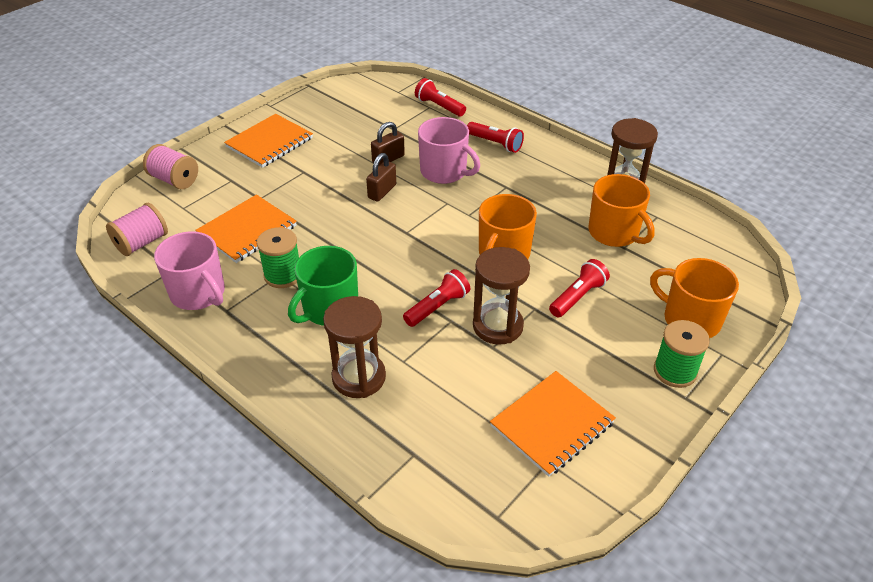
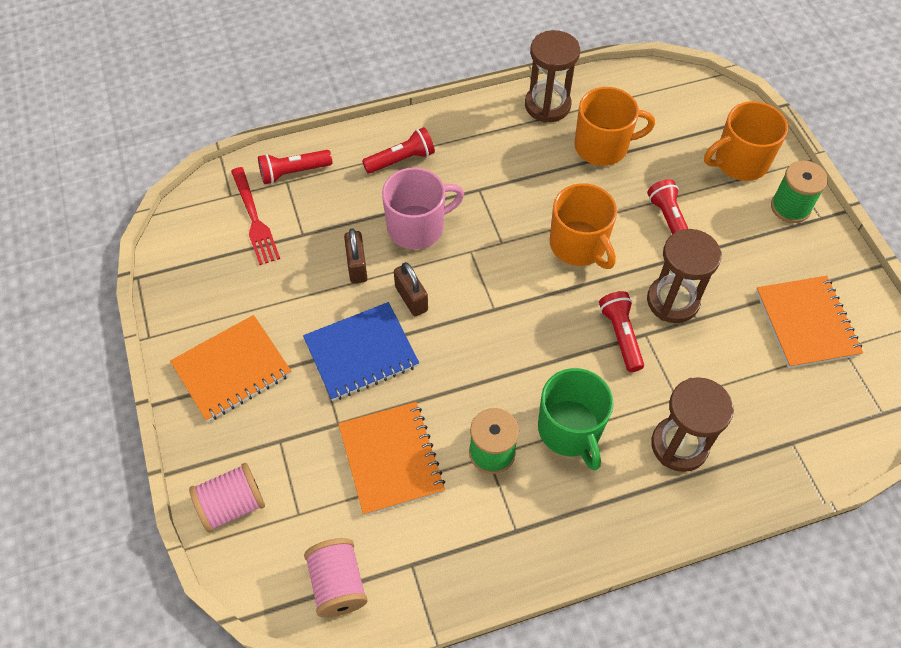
camera: 60 degrees left, 15 degrees up
pink mug [154,231,225,310] -> none
orange notebook [224,114,313,168] -> orange notebook turned 75 degrees clockwise [170,315,291,422]
none -> red fork [231,167,280,265]
none -> blue notebook [303,302,419,401]

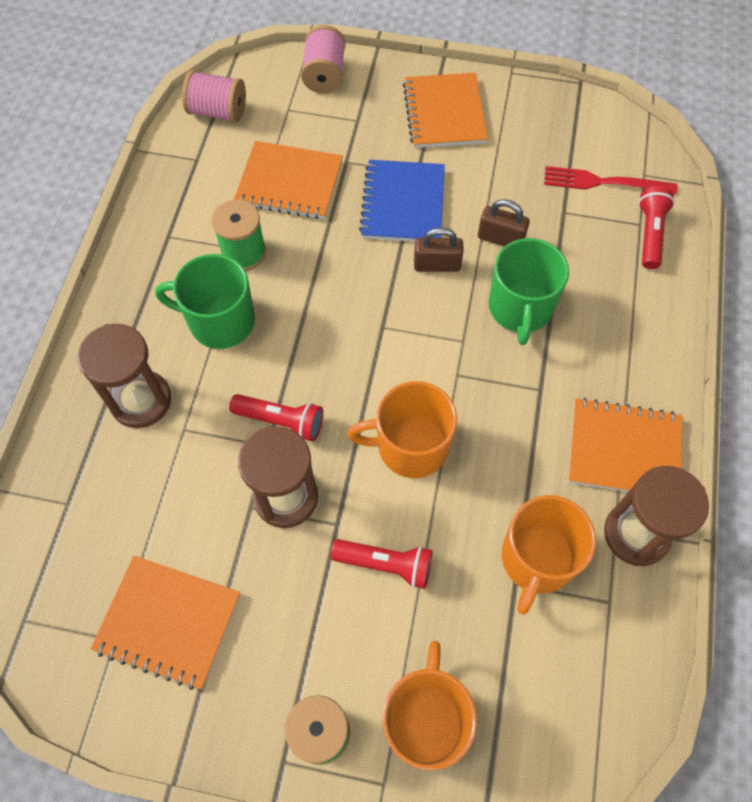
camera: 120 degrees right, 5 degrees up
red flashlight [362,127,435,174] -> none
pink mug [382,167,464,249] -> green mug [489,238,569,345]
none -> orange notebook [568,398,682,492]

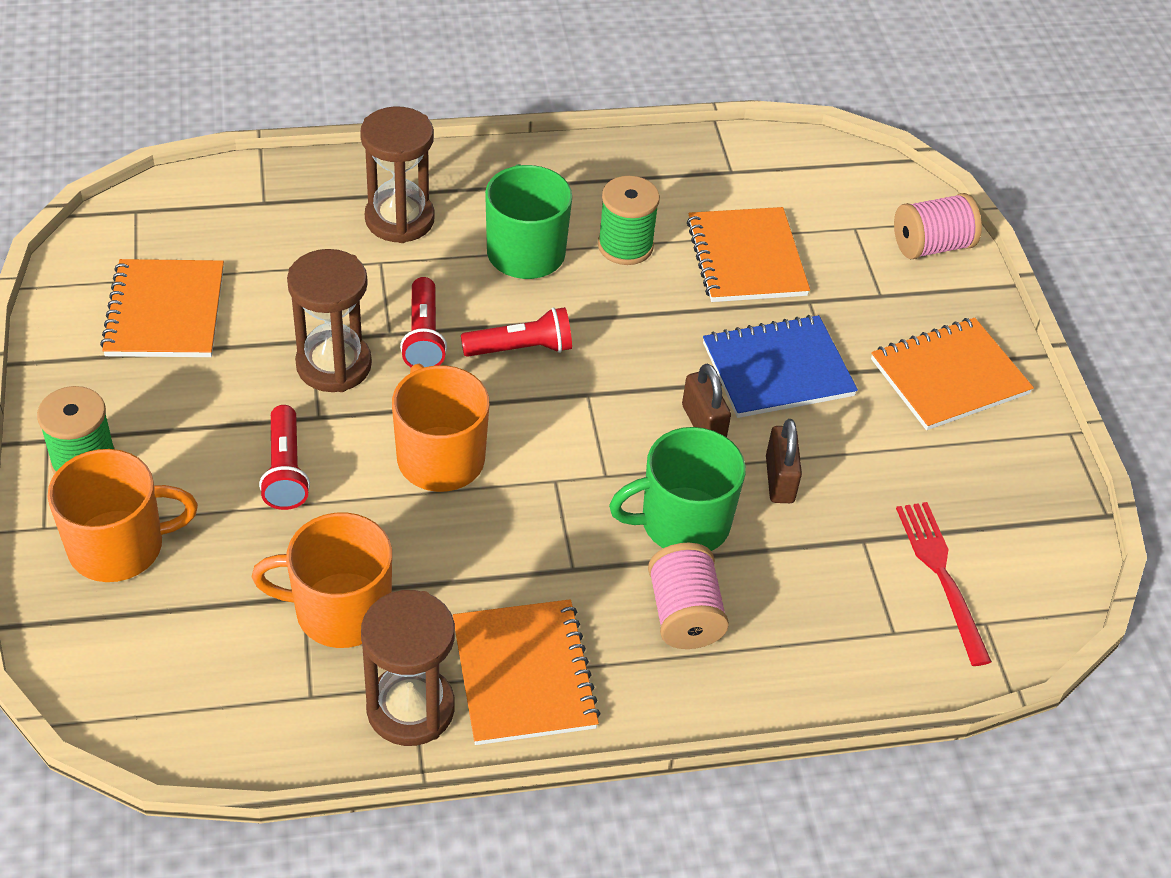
camera: 65 degrees right, 15 degrees down
pink spool [182,70,246,123] -> pink spool moved to [648,543,729,649]
red flashlight [639,186,675,269] -> red flashlight moved to [461,307,572,357]

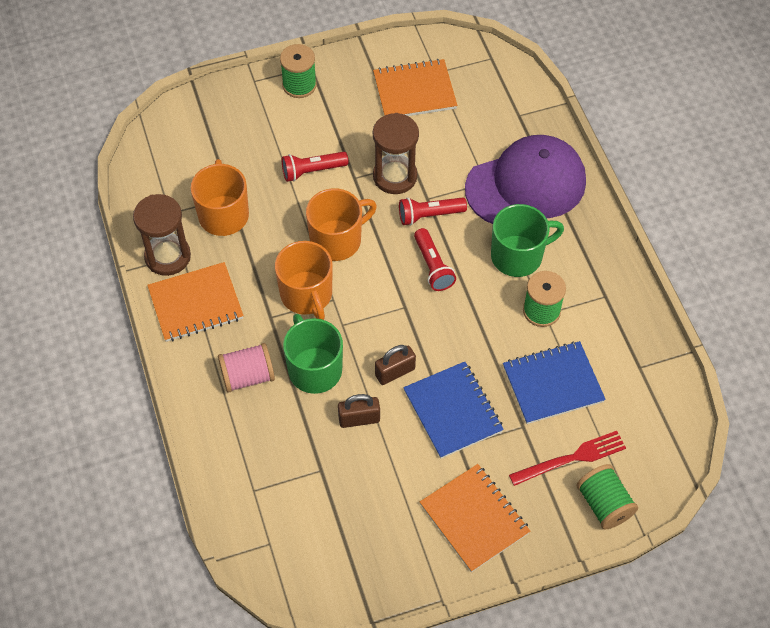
camera: 85 degrees right, 10 degrees up
orange mug [47,449,198,582] -> orange mug moved to [275,241,333,320]
brown hourglass [360,106,435,243] -> purple cap [465,135,586,224]
orange notebook [687,207,810,302] -> blue notebook [503,341,606,424]
pink spool [894,193,982,259] -> green spool [576,464,638,529]
red fork [896,502,992,666] -> red fork moved to [509,431,626,486]

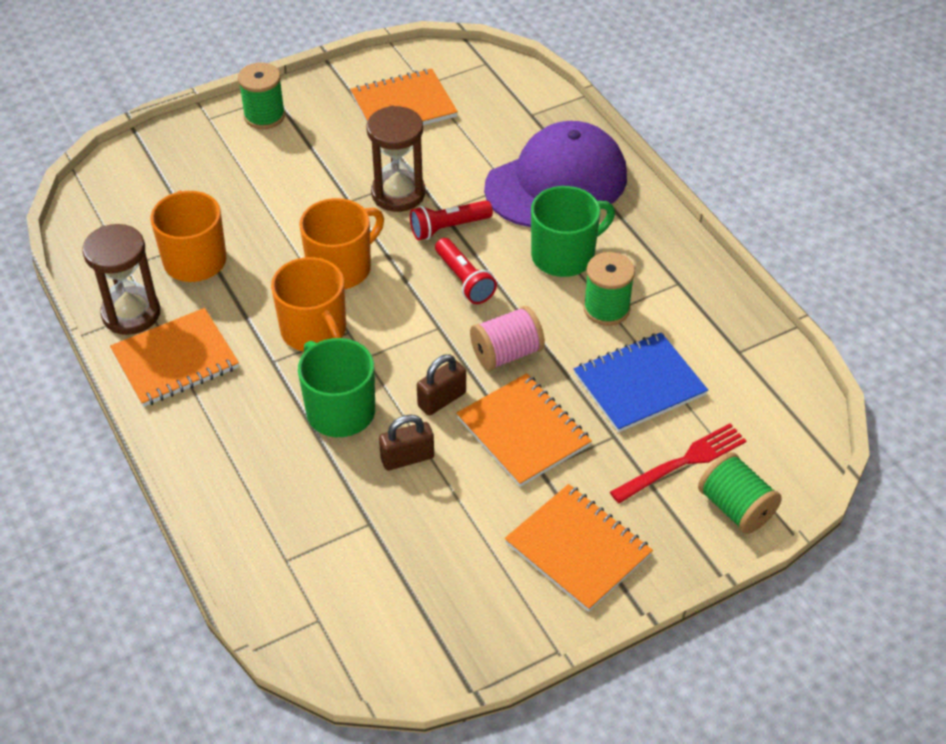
camera: 10 degrees left, 10 degrees down
pink spool [218,343,275,393] -> pink spool moved to [470,306,545,371]
red flashlight [282,152,349,182] -> none
blue notebook [403,362,504,459] -> orange notebook [456,373,592,487]

